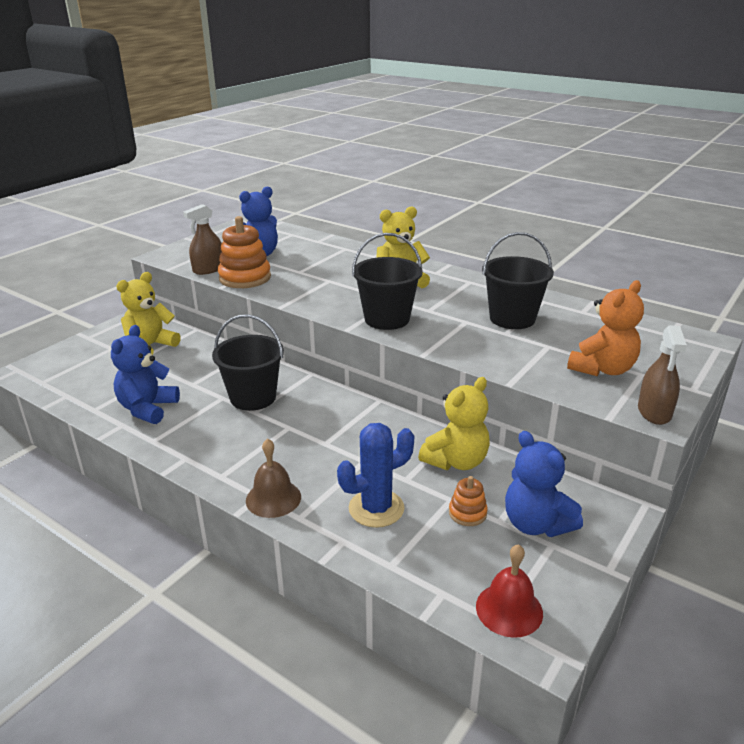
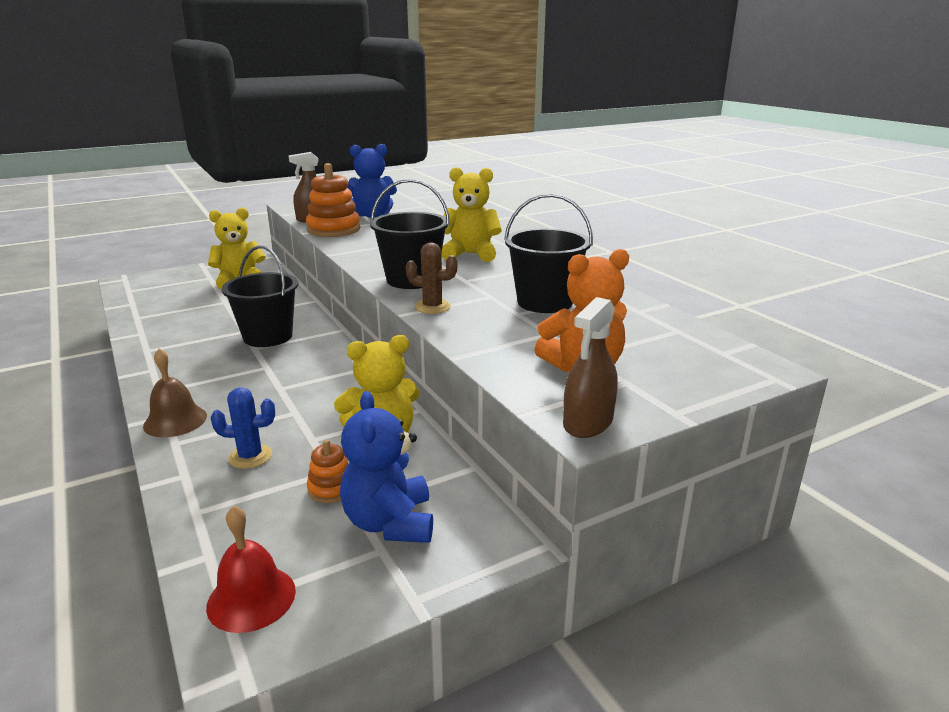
camera: 25 degrees right, 5 degrees down
blue teddy bear [111,325,180,424] -> none
blue cactus [337,423,414,528] -> blue cactus [211,387,275,469], size x0.66
none -> brown cactus [406,243,458,314]

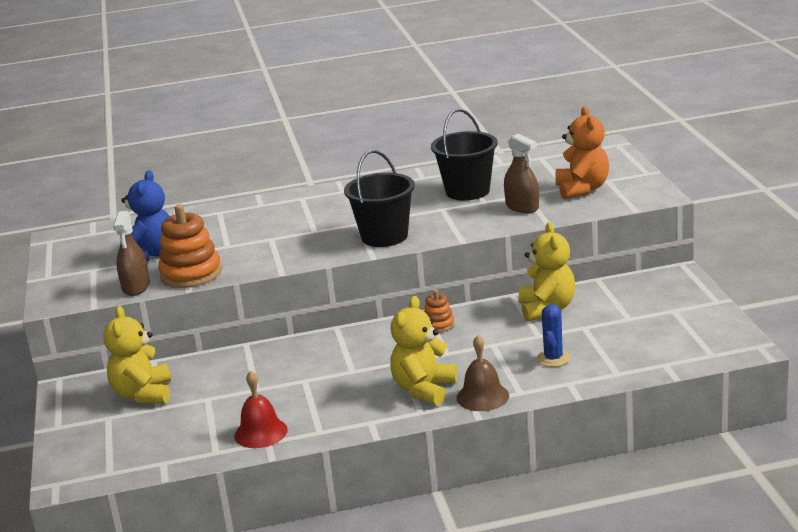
camera: 70 degrees left, 0 degrees up
red bell [206,505,296,633] -> red bell moved to [234,371,288,448]
black bucket [222,245,298,347] -> none
orange stacking toy [307,440,348,503] -> orange stacking toy moved to [424,290,455,333]
blue teddy bear [340,391,433,543] -> none
brown cactus [406,243,458,314] -> none
yellow teddy bear [442,167,502,262] -> yellow teddy bear moved to [390,296,457,406]
brown spray bottle [563,297,618,438] -> brown spray bottle moved to [504,133,539,213]

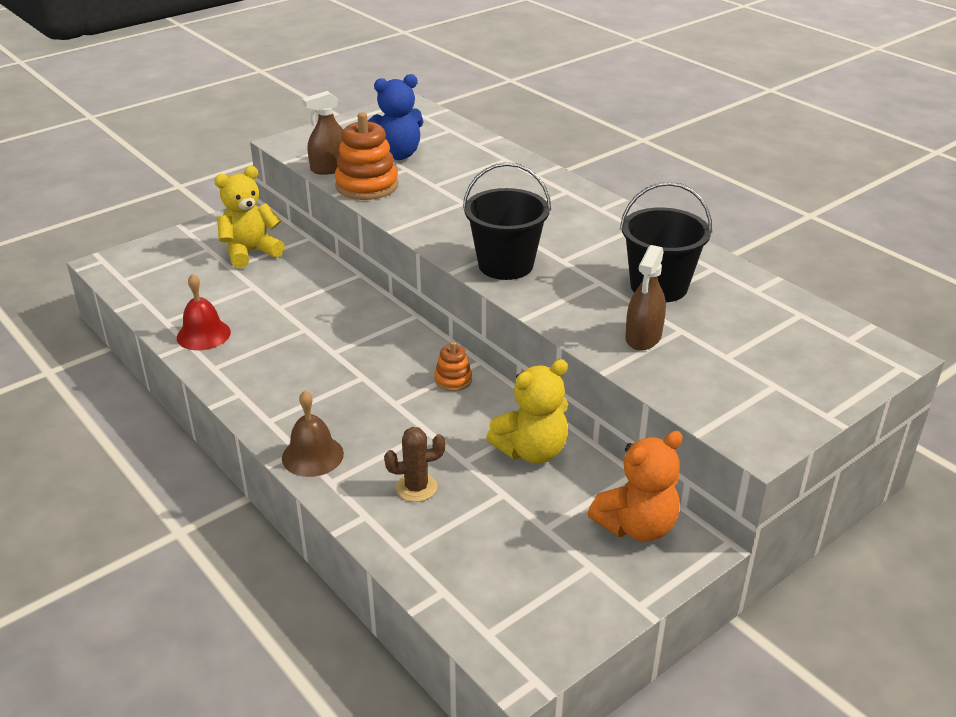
camera: 60 degrees right, 10 degrees up
yellow teddy bear [390,296,457,406] -> none
blue cactus [537,304,570,367] -> brown cactus [384,427,446,502]
orange teddy bear [555,107,609,200] -> orange teddy bear moved to [588,431,683,542]

